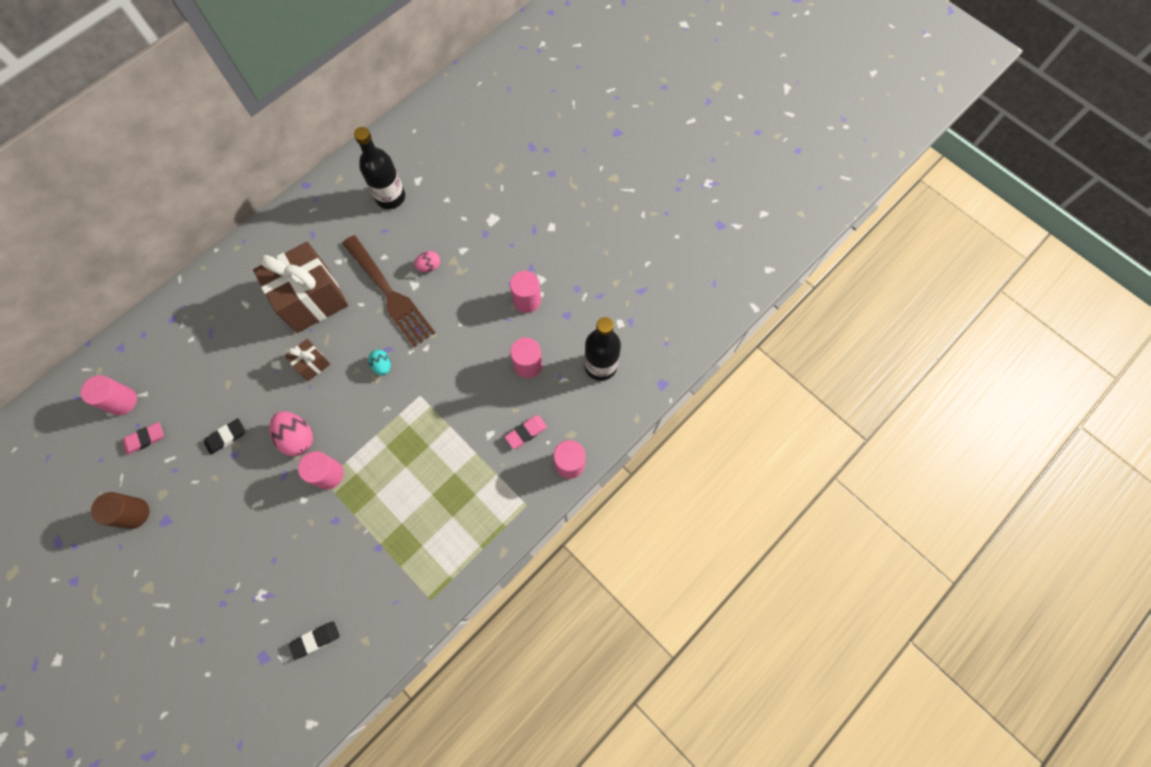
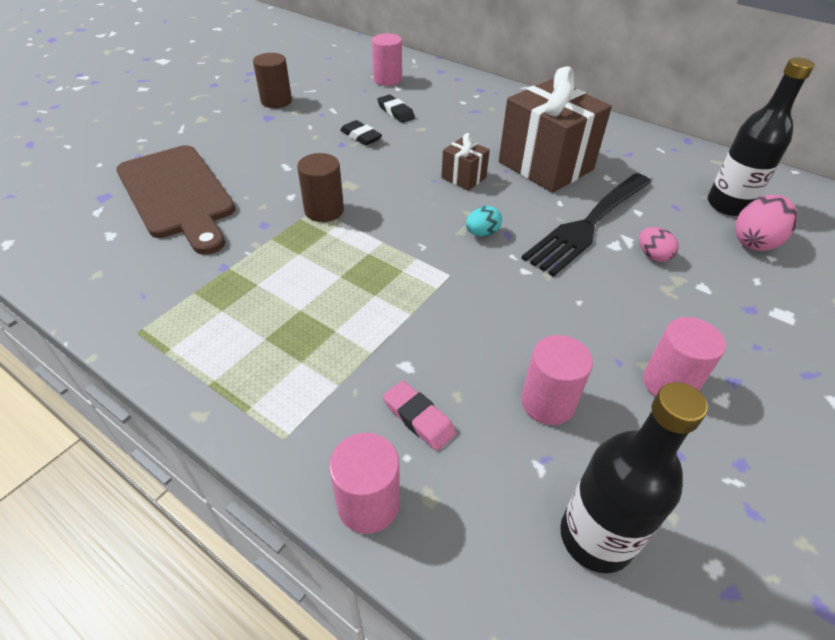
camera: 80 degrees right, 25 degrees down
pink eraser [123,422,164,455] -> none
pink egg [269,411,313,456] -> pink egg moved to [735,195,798,251]
black eraser [289,621,340,660] -> black eraser moved to [377,94,415,123]
pink cylinder [298,451,344,490] -> brown cylinder [297,153,344,222]
brown fork [342,235,435,347] -> black fork [521,173,651,277]
none -> brown cutting board [116,145,235,255]

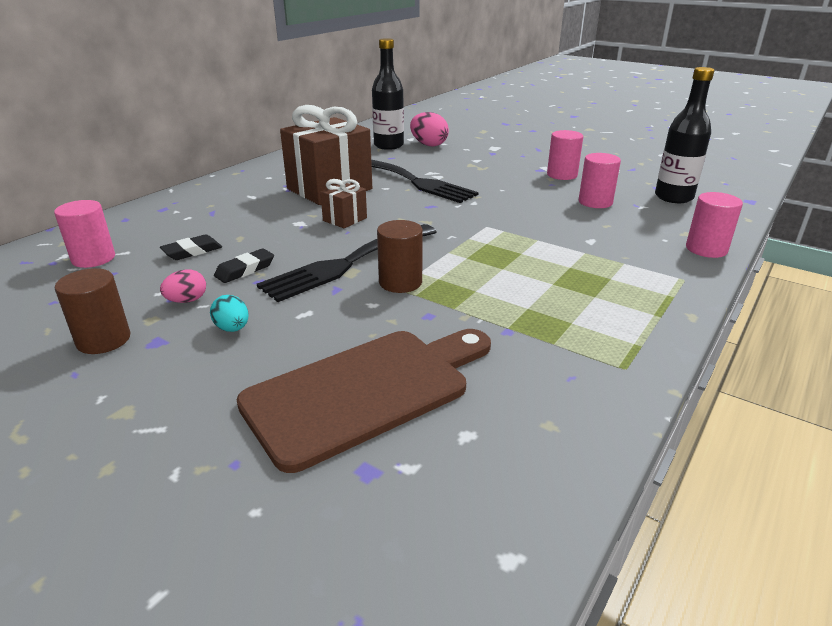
camera: 90 degrees left, 15 degrees down
pink eraser [383,381,456,451] -> none
turquoise egg [466,206,502,237] -> turquoise egg moved to [210,295,248,332]
pink egg [639,227,679,262] -> pink egg moved to [160,269,206,303]
none -> black fork [257,224,436,302]

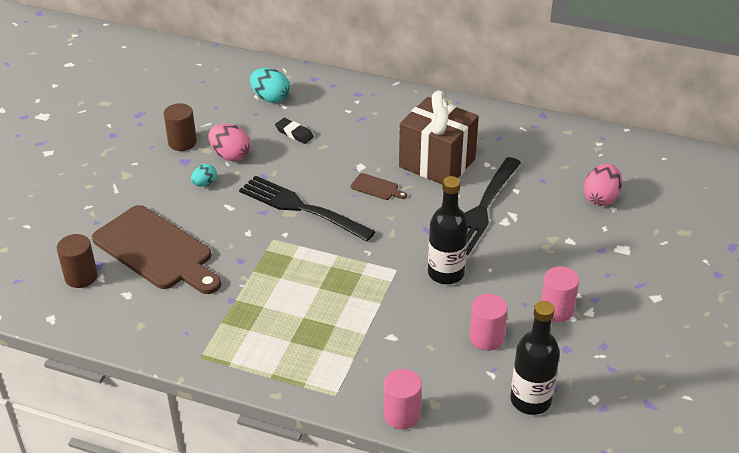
camera: 75 degrees right, 10 degrees up
pink cylinder [54,200,115,268] -> turquoise egg [250,68,290,103]
pink egg [160,269,206,303] -> pink egg [208,124,250,161], size x1.68
black eraser [214,249,274,283] -> none
brown gift [320,179,367,228] -> brown cutting board [351,173,407,200]
black bottle [372,38,404,150] -> black bottle moved to [428,176,468,284]
brown cylinder [377,220,423,293] -> brown cylinder moved to [57,234,98,288]

